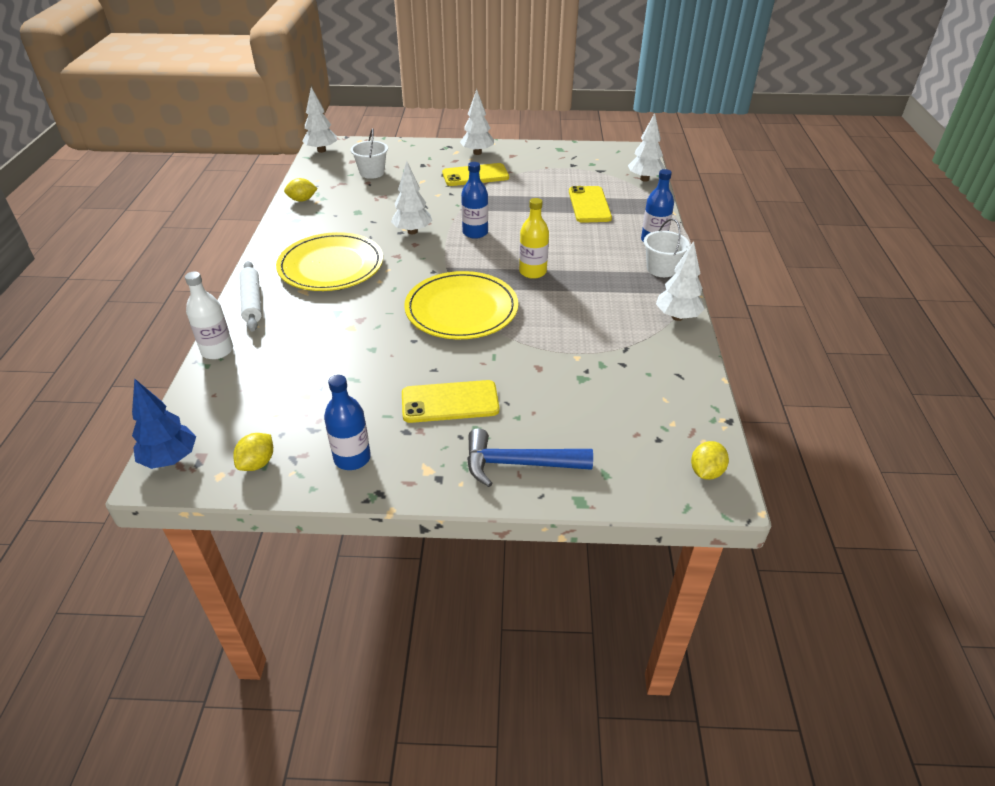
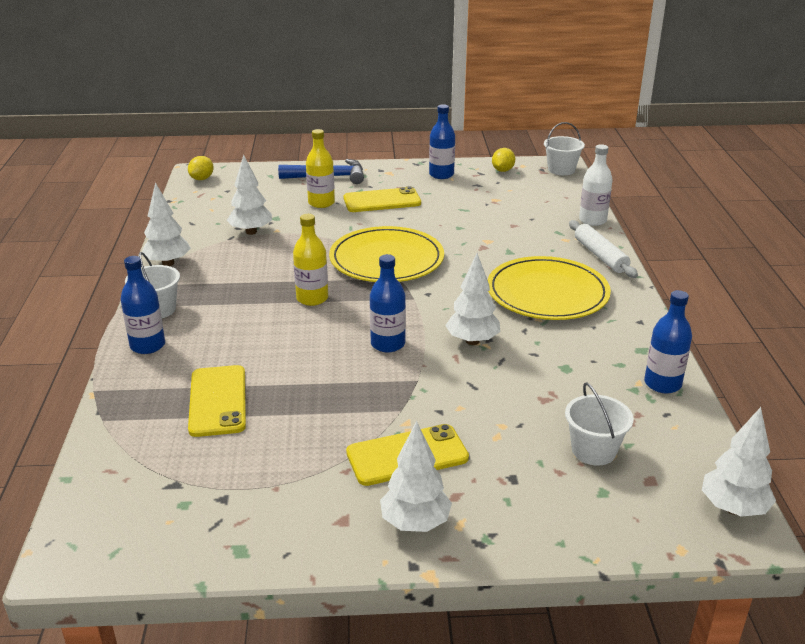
camera: 175 degrees right, 10 degrees down
blue tree [132,378,196,469] -> white bucket [544,122,585,175]
yellow lemon [284,178,318,202] -> blue bottle [644,290,692,394]
white tree [628,113,665,182] -> white tree moved to [227,155,272,235]
none -> yellow bottle [306,129,335,208]

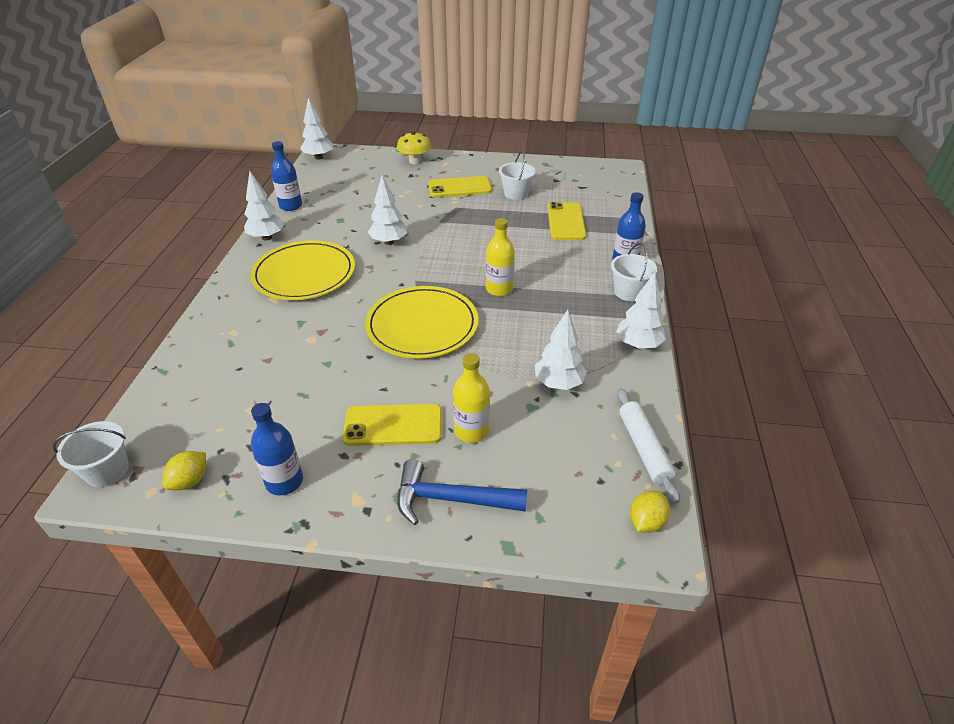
camera: 170 degrees left, 10 degrees up
blue bottle [370,254,406,353] -> none
white tree [380,421,452,532] -> white tree moved to [244,171,285,240]
white bucket [565,383,634,466] -> white bucket moved to [499,151,536,200]
white rolling pin [569,220,638,278] -> white rolling pin moved to [617,388,680,504]
white bottle [579,144,613,226] -> none
none -> yellow mushroom [397,131,431,165]

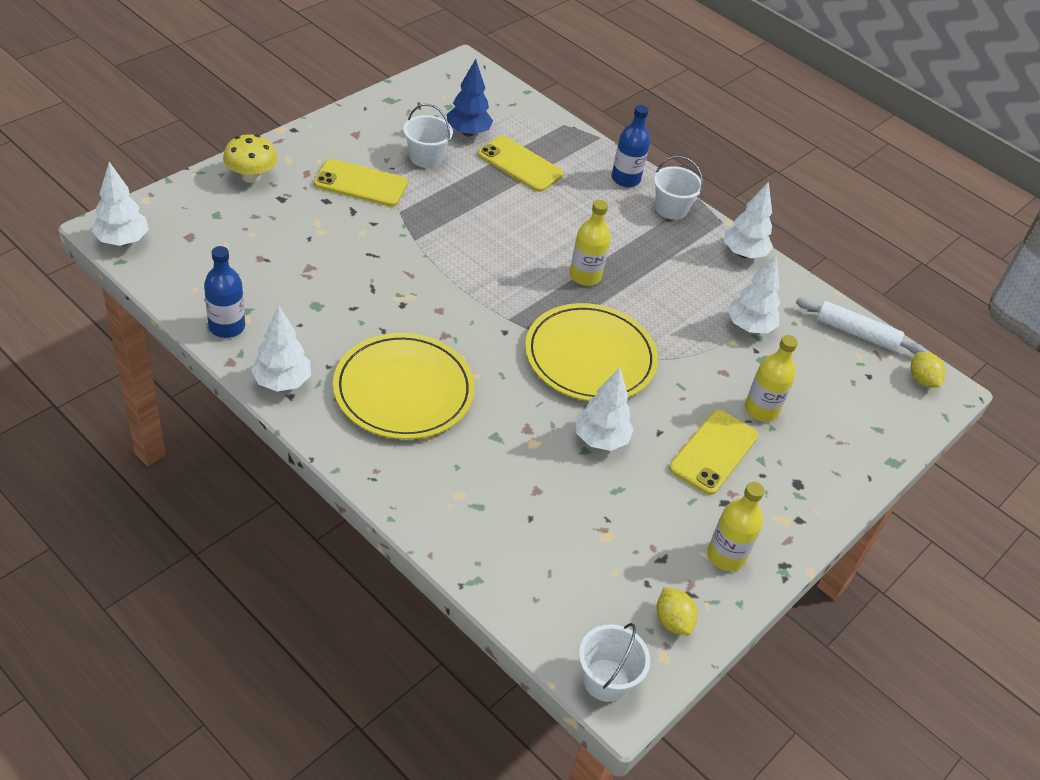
camera: 60 degrees left, 5 degrees up
blue bottle [251,403,303,495] -> yellow bottle [707,482,764,571]
white tree [368,175,408,245] -> white tree moved to [575,367,634,451]
blue hammer [397,459,527,525] -> none
yellow phone [428,176,492,197] -> yellow phone turned 75 degrees clockwise [314,159,408,207]
none -> blue tree [447,59,493,136]

